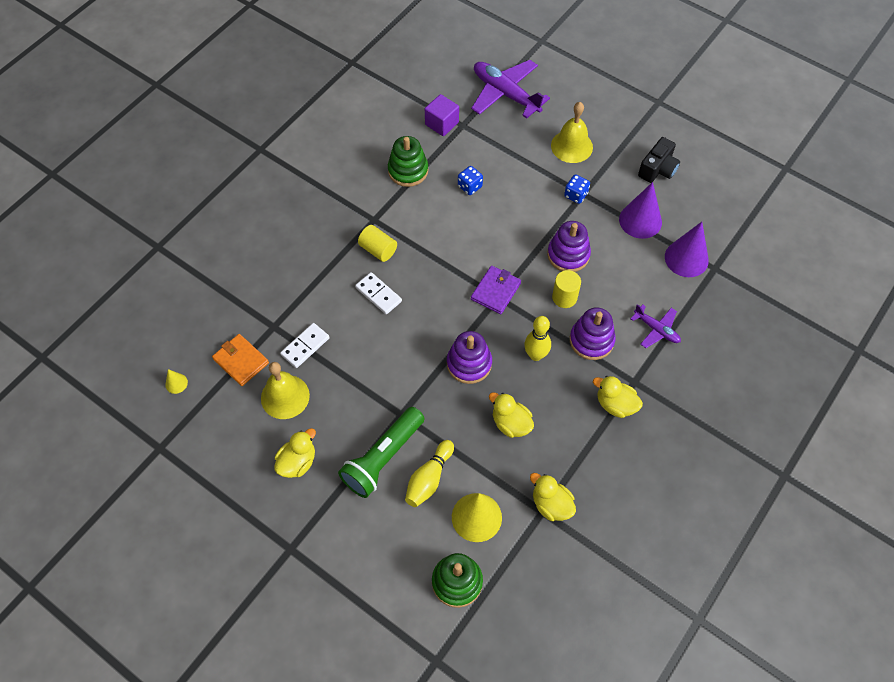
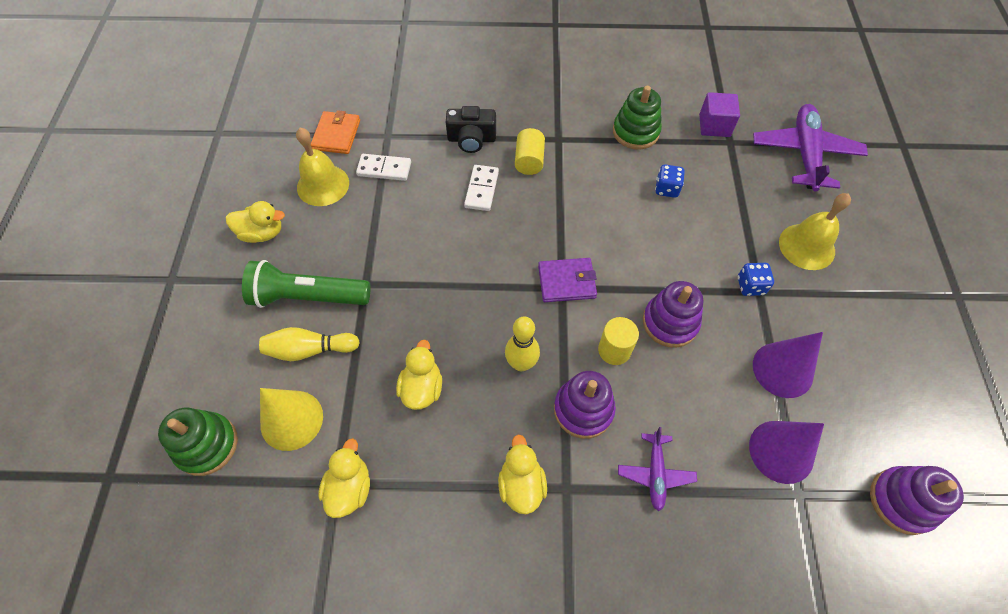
camera: 55 degrees right, 0 degrees up
yellow cone [165,369,188,394] -> none
purple stacking toy [447,331,492,384] -> purple stacking toy moved to [870,466,964,535]
black camera [638,137,680,183] -> black camera moved to [446,106,496,153]

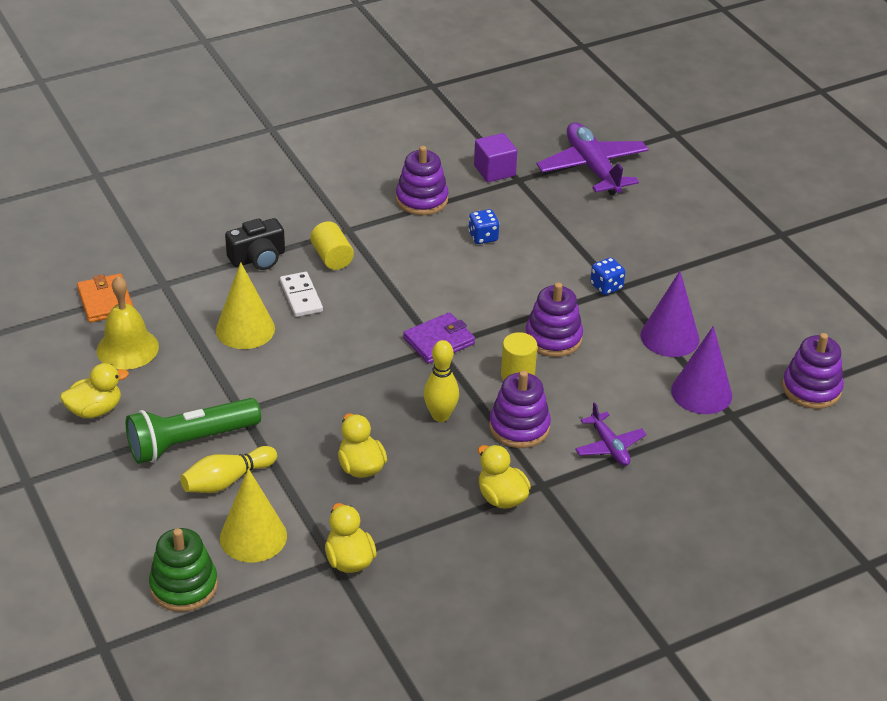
camera: 30 degrees left, 20 degrees down
white domino [356,154,411,181] -> none
green stacking toy [613,86,662,150] -> purple stacking toy [396,146,448,215]
yellow bell [779,193,851,270] -> none
none -> yellow cone [216,262,275,349]

